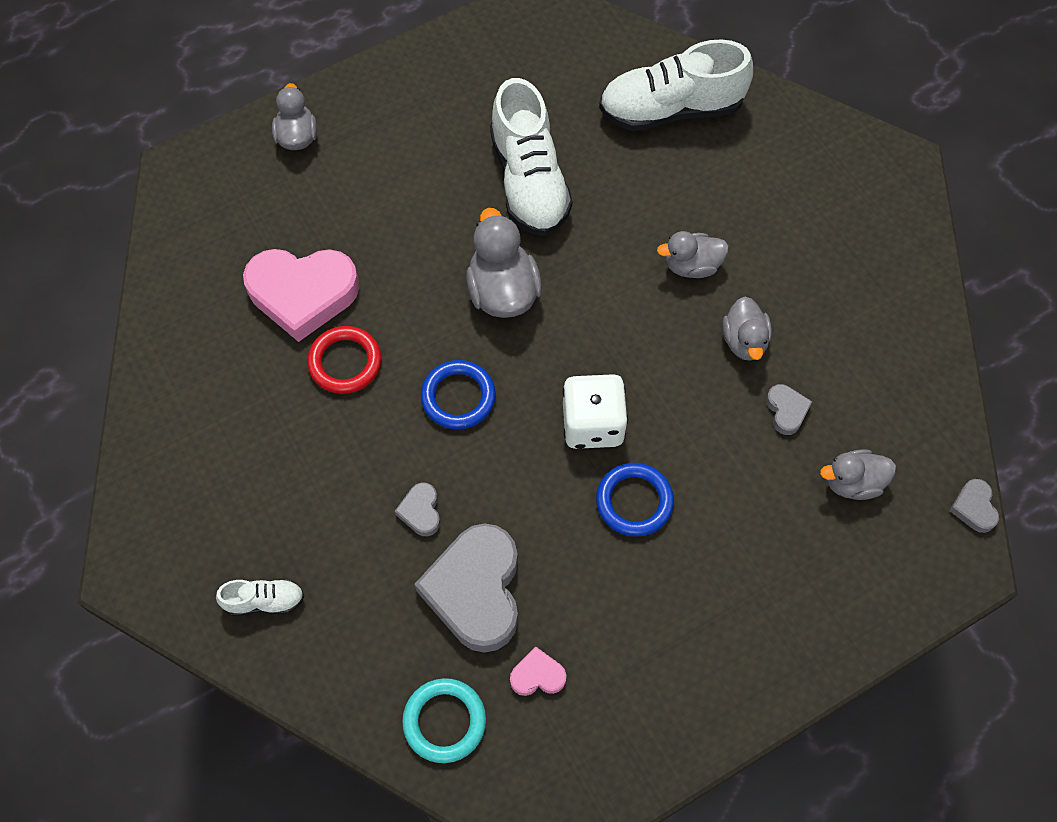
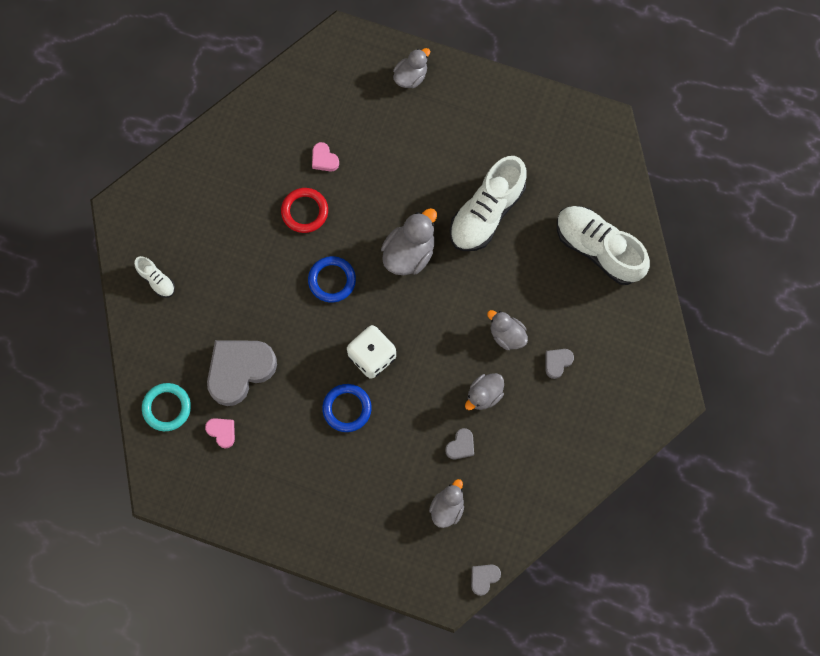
camera: 50 degrees right, 10 degrees up
pink heart [243,249,359,342] -> pink heart [312,142,339,172], size x0.44
grey heart [395,482,440,536] -> grey heart moved to [545,349,574,379]
grey duck [820,449,896,500] -> grey duck turned 75 degrees clockwise [429,479,464,528]

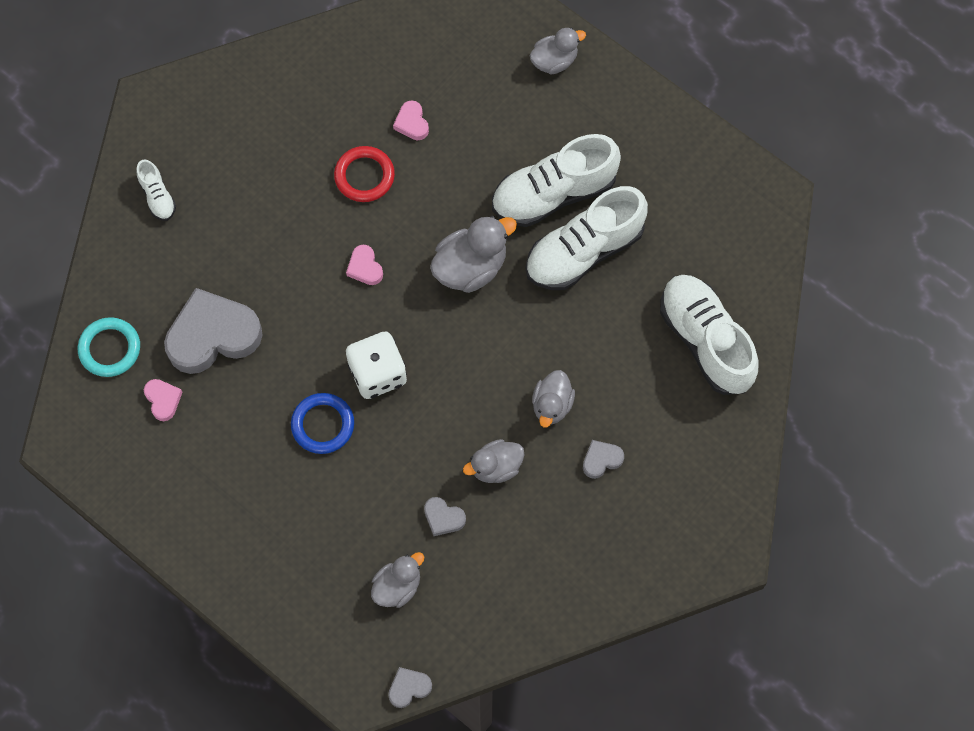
camera: 20 degrees right, 5 degrees down
blue ring [308,256,356,302] -> pink heart [346,245,383,285]
grey heart [445,428,474,459] -> grey heart turned 60 degrees clockwise [424,497,466,536]
grey duck [487,310,528,350] -> grey duck turned 135 degrees counterclockwise [532,370,575,428]
none -> white shoe [492,134,621,227]

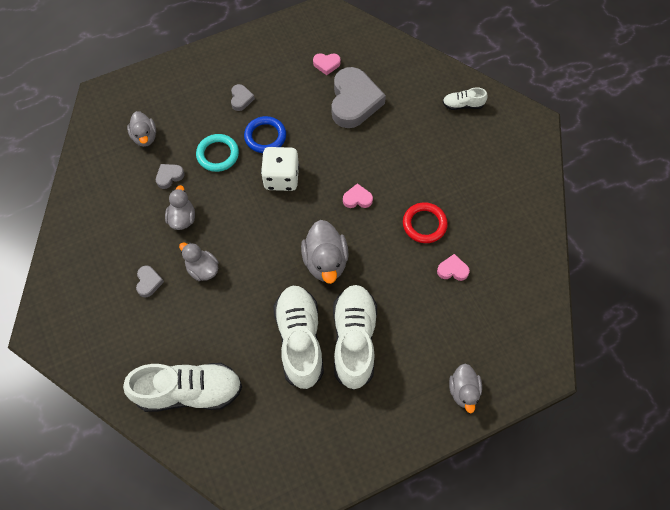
camera: 115 degrees right, 5 degrees down
turquoise ring [78,317,140,377] -> turquoise ring moved to [196,134,239,172]
grey heart [388,667,432,708] -> grey heart moved to [231,84,255,111]

